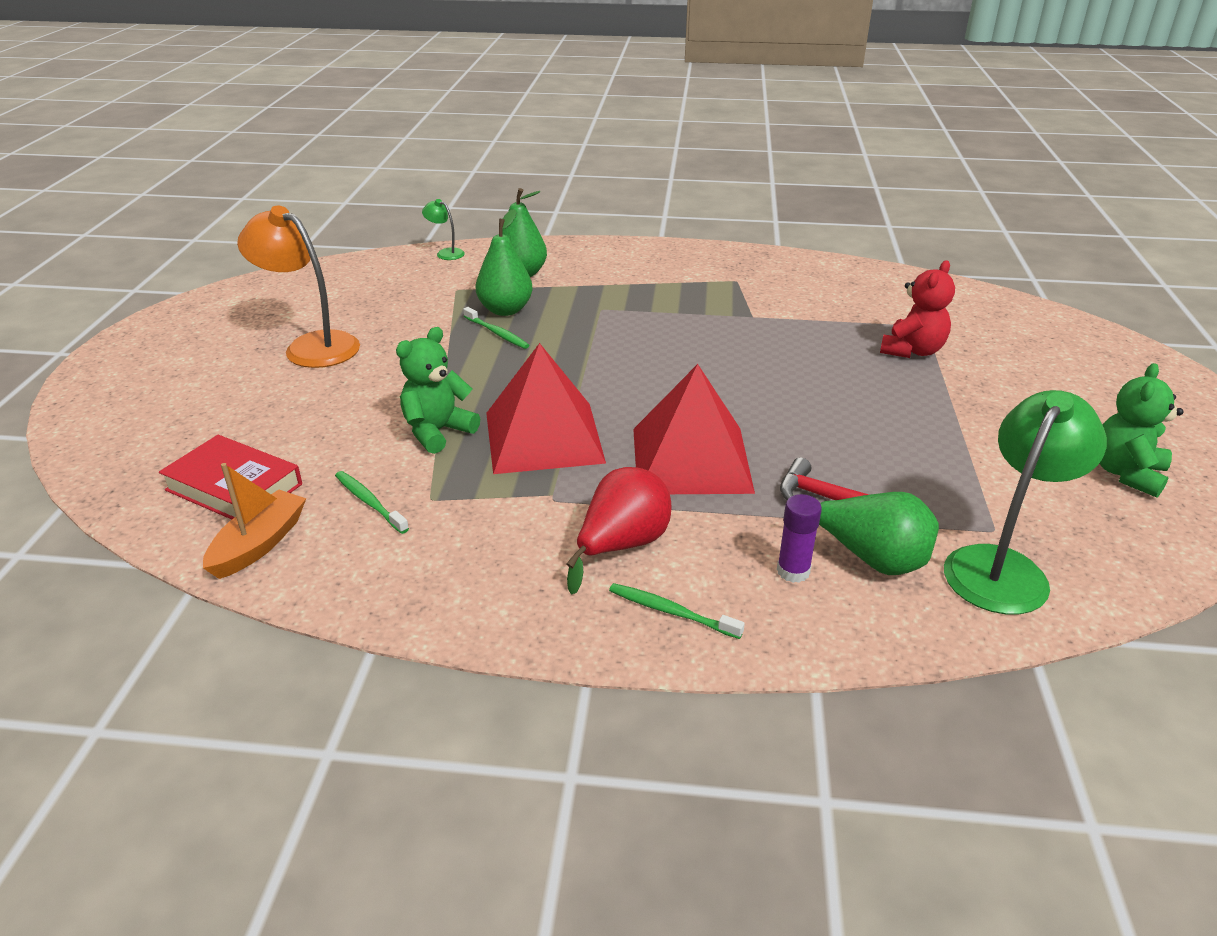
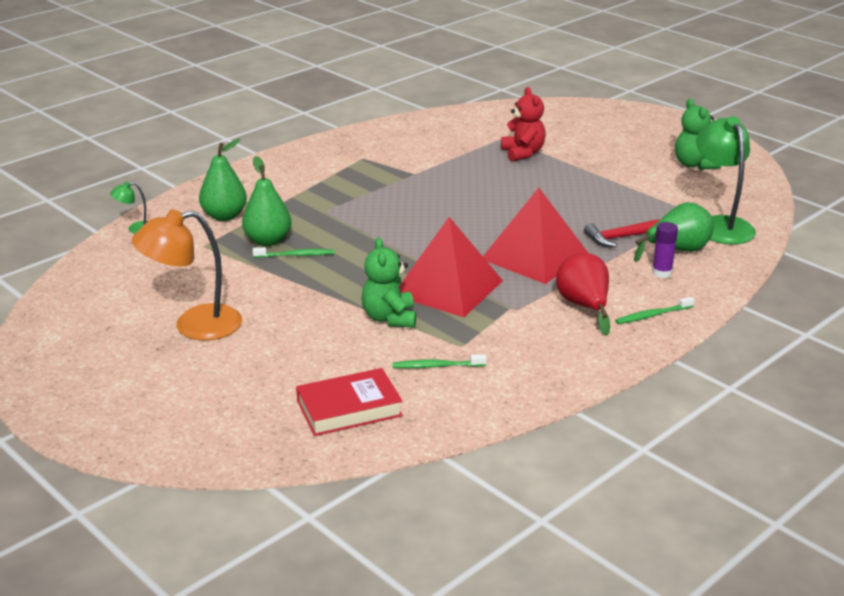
camera: 50 degrees left, 5 degrees down
orange boat [203,463,306,579] -> none

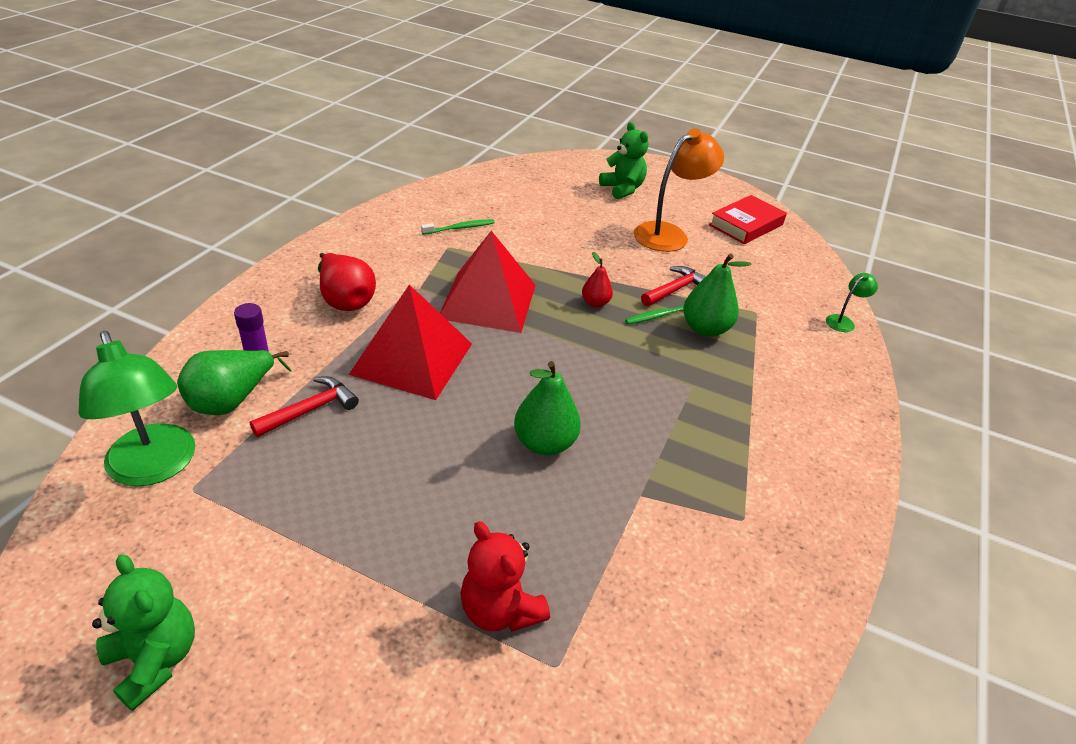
camera: 155 degrees right, 10 degrees up
green pear [199,139,247,221] -> green pear moved to [514,361,581,455]
red book [296,368,403,436] -> red book moved to [709,195,787,244]
green teddy bear [361,238,416,328] -> green teddy bear moved to [599,122,649,199]
green toothbrush [615,297,695,324] -> none
none -> red pear [582,252,613,307]
none -> red hammer [641,266,706,306]

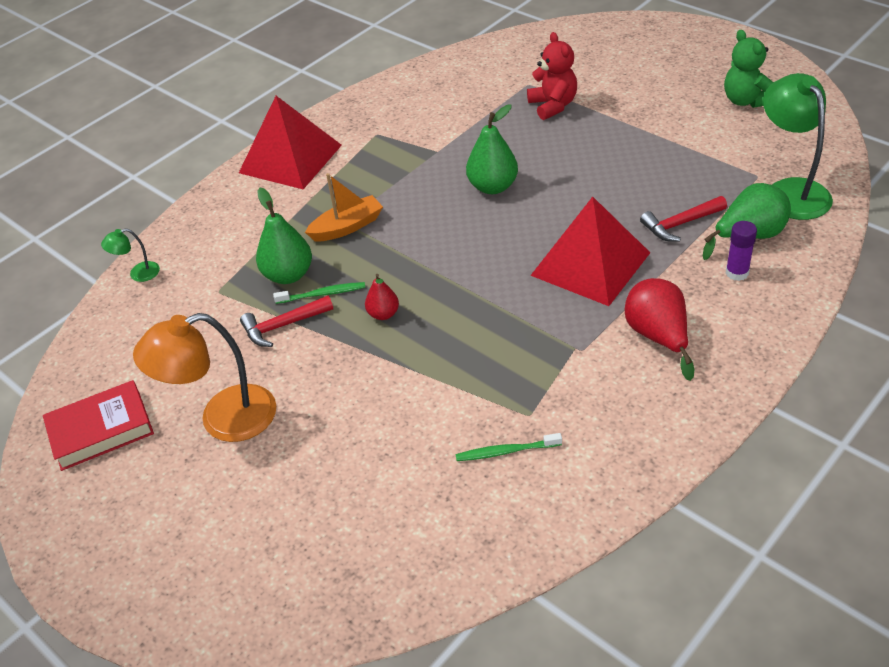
camera: 155 degrees left, 5 degrees up
red pyramid [440,231,536,333] -> red pyramid moved to [239,96,342,189]
green teddy bear [599,122,649,199] -> none
none -> orange boat [305,173,383,241]

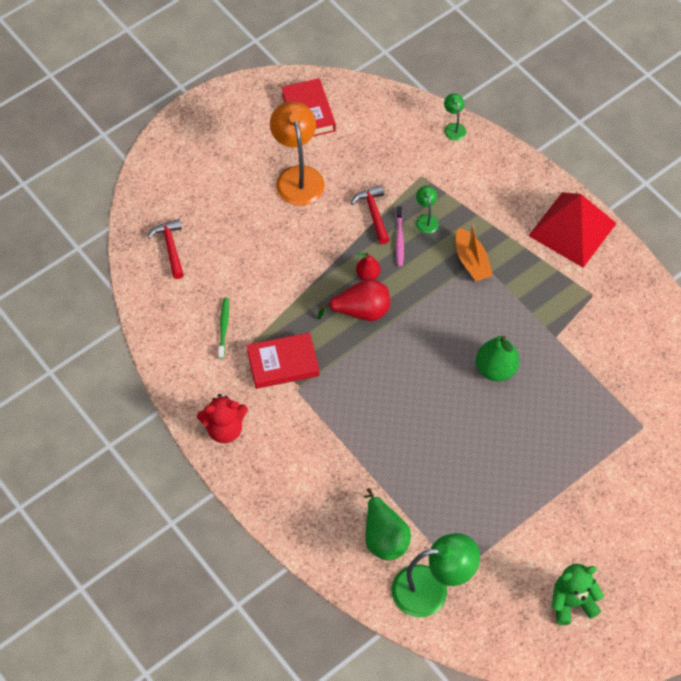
camera: 95 degrees right, 15 degrees up
green pear [256,188,312,284] -> green lamp [416,186,439,234]
green toothbrush [273,282,366,304] -> pink toothbrush [396,206,404,267]
red teddy bear [527,32,577,120] -> red teddy bear moved to [197,394,248,443]
red pyramid [530,197,650,306] -> none
red pear [625,278,694,381] -> red pear moved to [317,279,390,321]
red hammer [640,196,727,242] -> red hammer moved to [147,219,184,279]
purple glue stick [726,221,757,281] -> none
none -> red book [247,332,319,389]

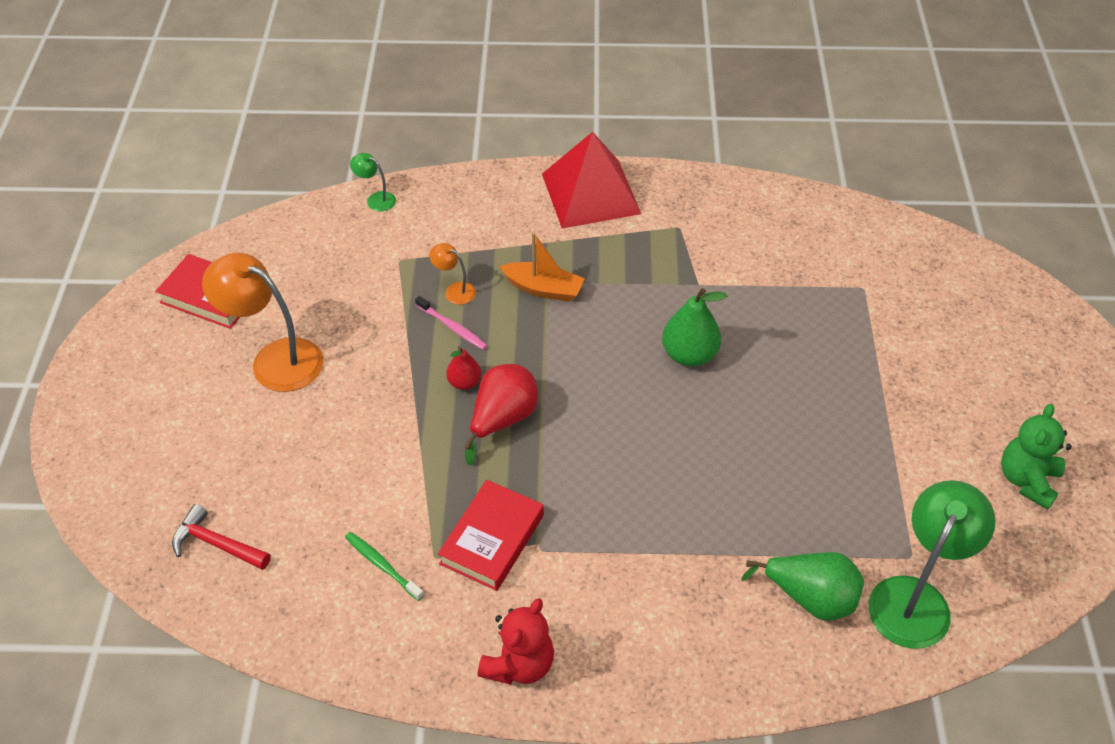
camera: 50 degrees left, 10 degrees down
red hammer [351,185,389,244] -> none
green lamp [416,186,439,234] -> orange lamp [429,243,476,305]

